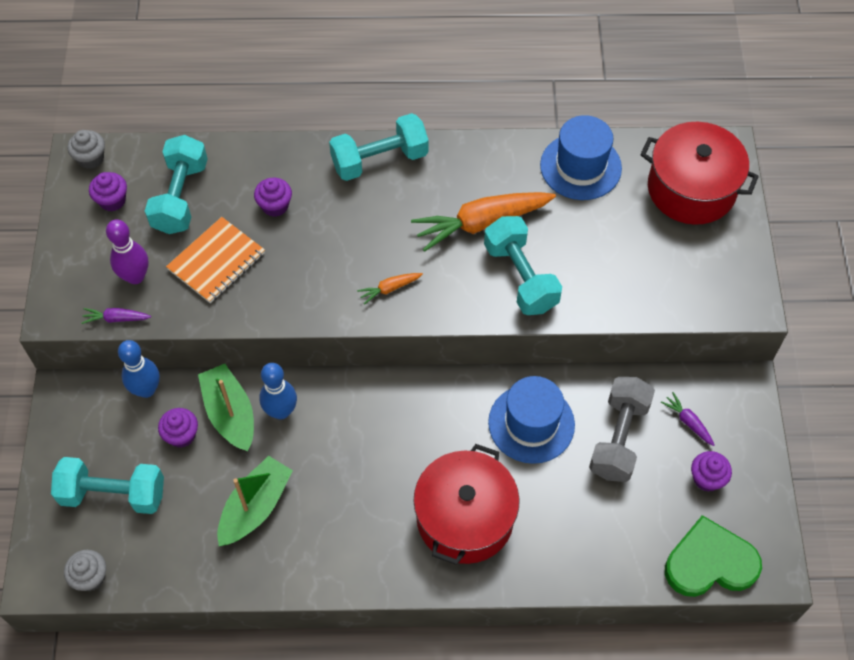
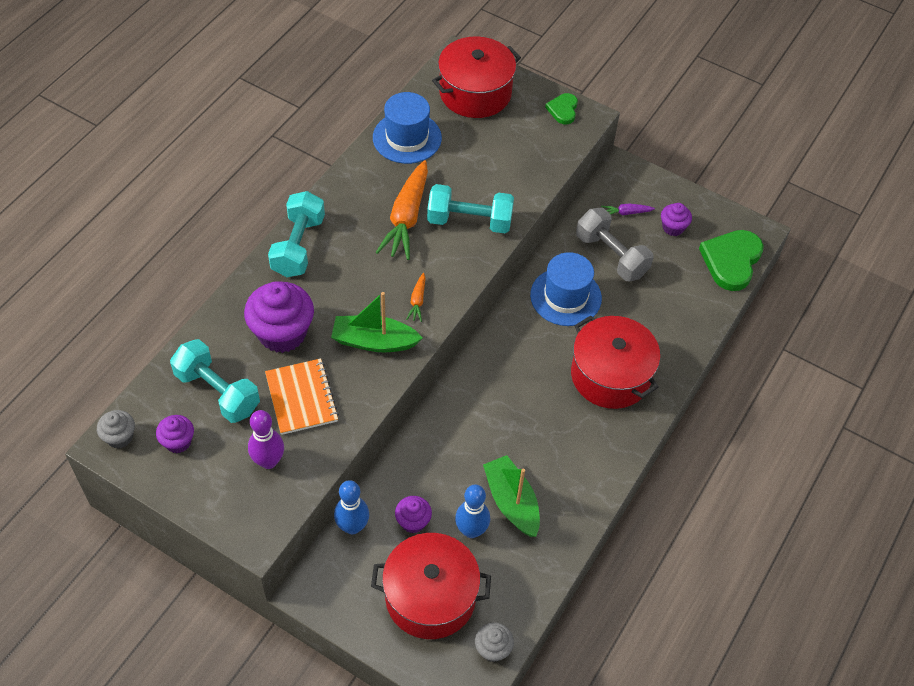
camera: 60 degrees left, 5 degrees down
turquoise dumbbell [51,457,164,514] -> red pot [371,533,491,639]
purple carrot [81,308,151,324] -> none
green boat [198,364,254,451] -> green boat moved to [331,292,422,352]
purple cupcake [254,178,292,217] -> purple cupcake [244,281,314,353], size x1.93
blue bowling pin [259,363,297,419] -> blue bowling pin moved to [455,485,490,538]
none -> green heart [545,93,578,124]

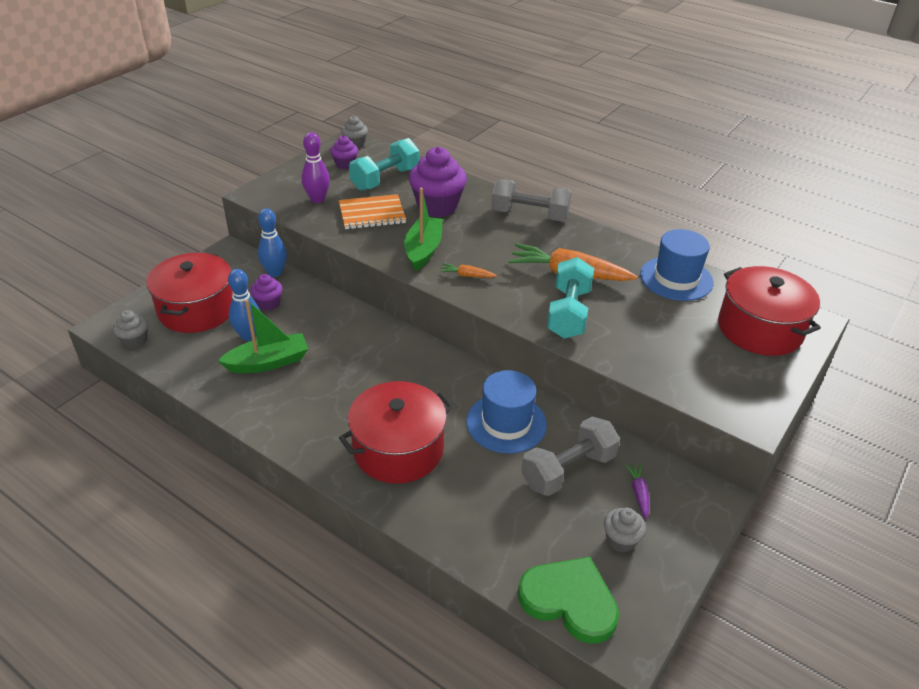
camera: 95 degrees right, 15 degrees down
turquoise dumbbell [268,191,325,277] -> grey dumbbell [491,179,572,222]
green heart [545,93,578,124] -> none
purple cupcake [661,203,692,236] -> grey cupcake [604,508,646,552]

